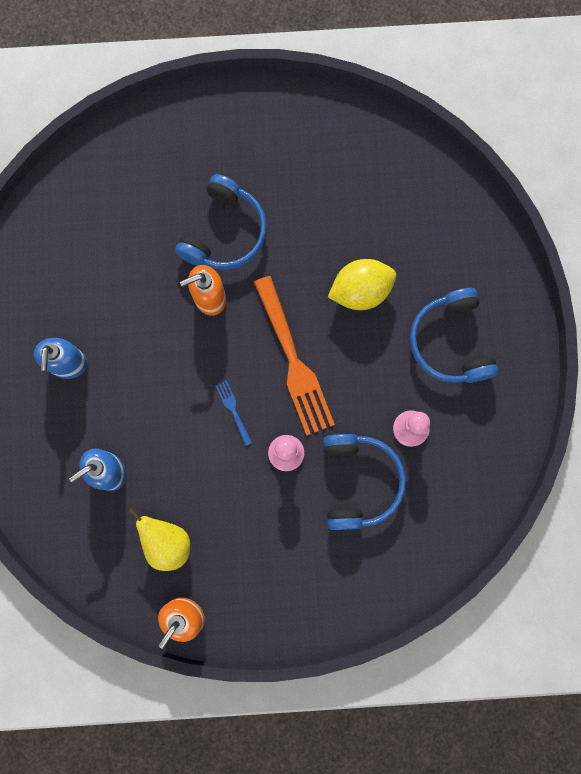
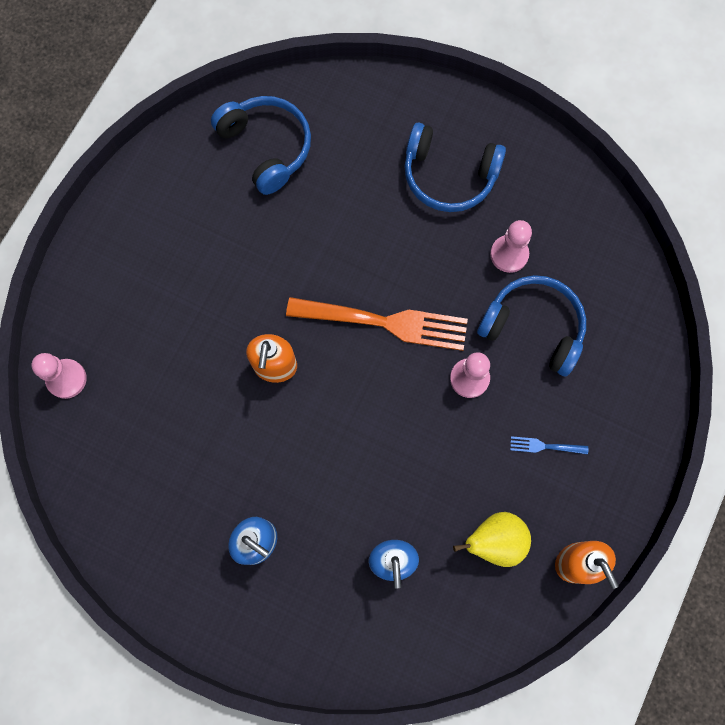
camera: 60 degrees left, 5 degrees down
blue headphones [175,174,267,270] -> blue headphones moved to [211,96,311,195]
blue fork [215,380,252,446] -> blue fork moved to [510,436,588,454]
yellow lemon [328,259,396,310] -> none
none -> pink pawn [32,353,87,399]

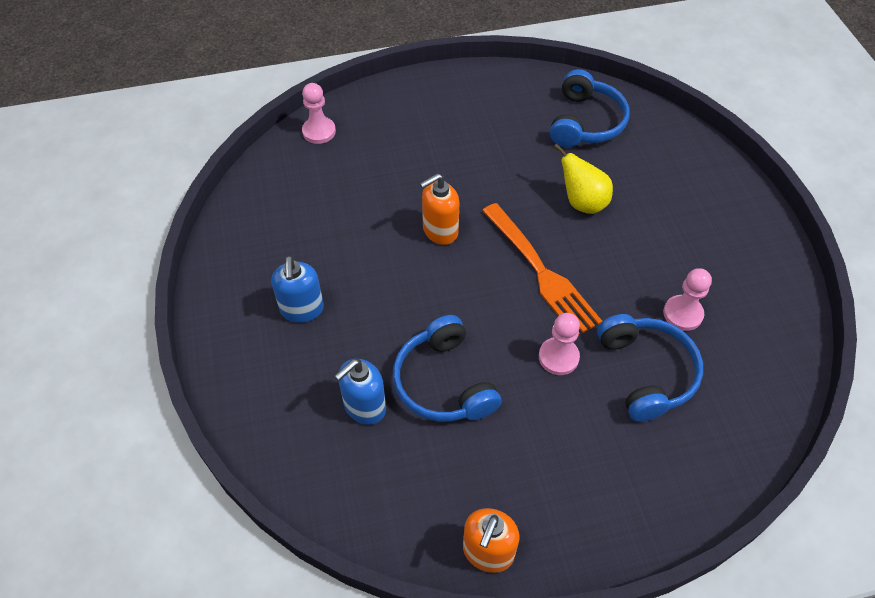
camera: 50 degrees right, 20 degrees down
blue headphones [404,122,506,212] -> blue headphones moved to [393,315,502,422]
yellow pear [453,512,531,567] -> yellow pear moved to [554,144,613,214]
blue fork [510,436,588,454] -> none

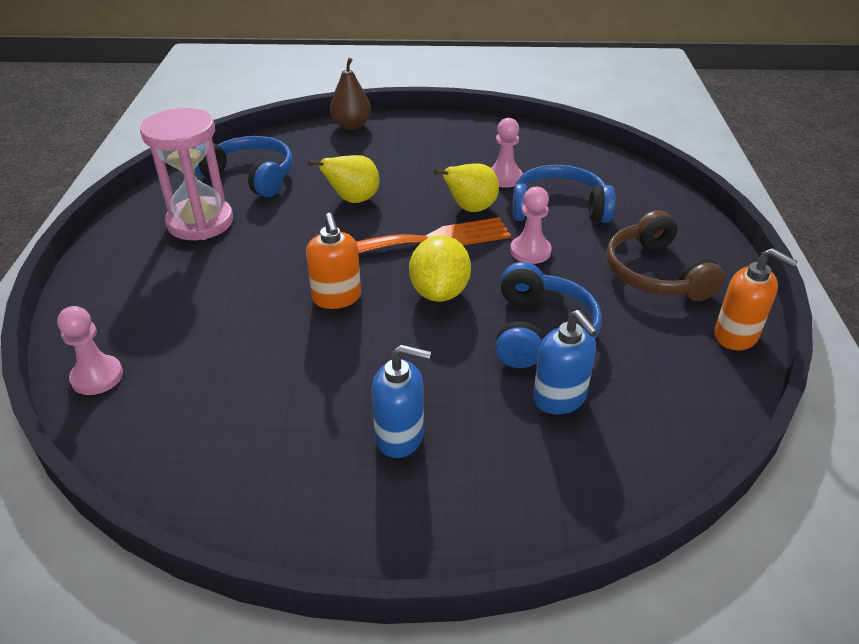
camera: 75 degrees left, 15 degrees down
blue headphones [393,315,502,422] -> blue headphones turned 75 degrees counterclockwise [496,262,602,368]
none -> pink hourglass [140,108,233,240]
none -> brown pear [330,58,371,130]
none -> yellow lemon [409,235,471,302]
none -> yellow pear [434,163,499,212]
none -> brown headphones [606,210,725,301]

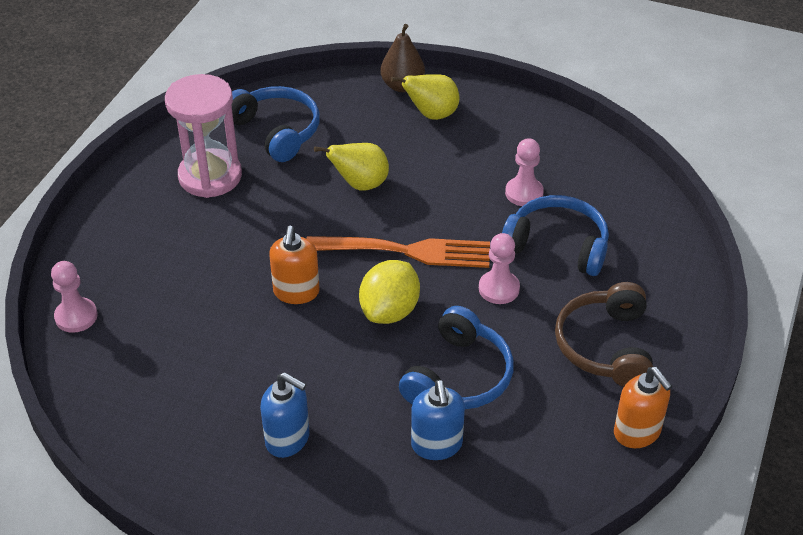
camera: 20 degrees right, 5 degrees up
yellow pear [434,163,499,212] -> yellow pear moved to [391,74,459,120]

